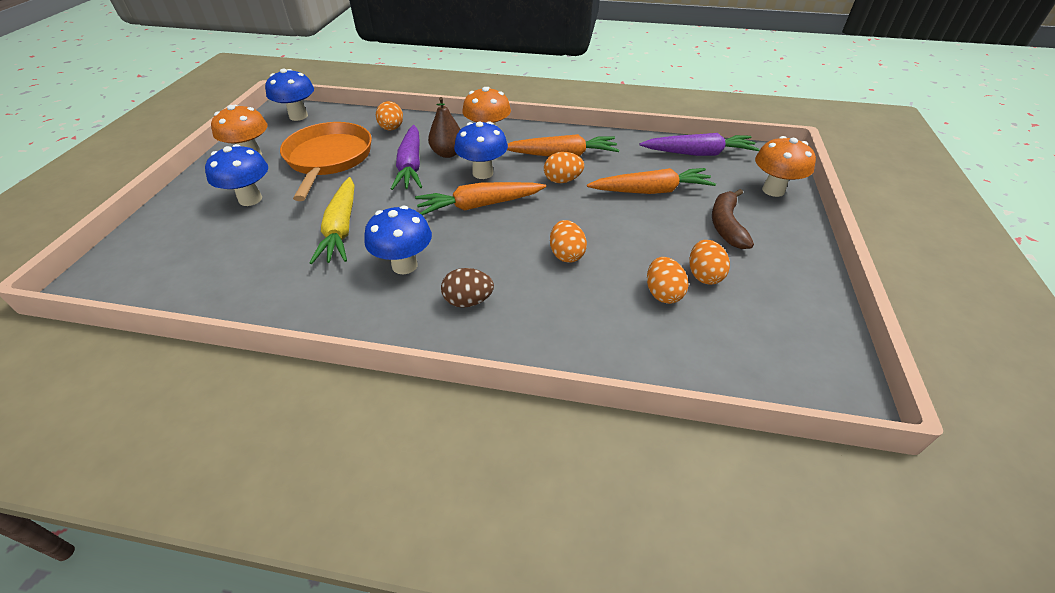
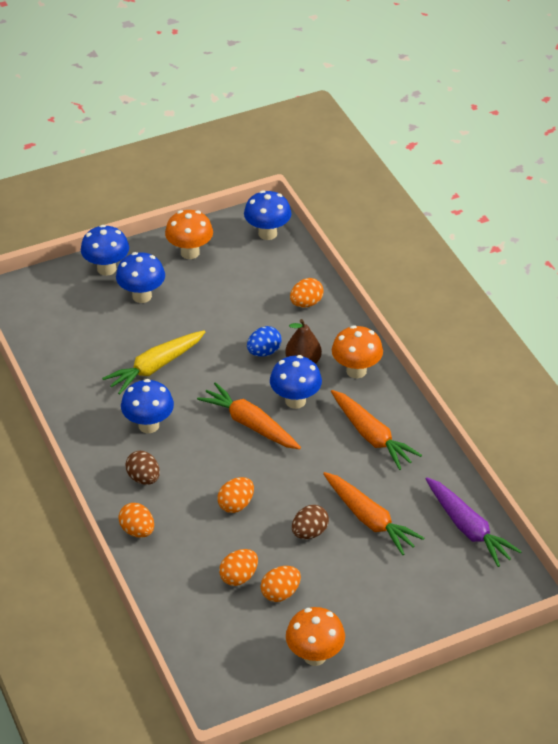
camera: 55 degrees right, 0 degrees up
orange pan [280,122,372,201] -> none
purple carrot [391,125,422,190] -> blue egg [247,326,282,357]
orange egg [544,152,584,183] -> orange egg moved to [118,503,154,538]
brown banana [712,189,754,249] -> none
orange mushroom [755,136,816,197] -> orange mushroom moved to [286,607,345,666]
none -> blue mushroom [81,225,129,276]
none -> brown egg [292,505,329,539]

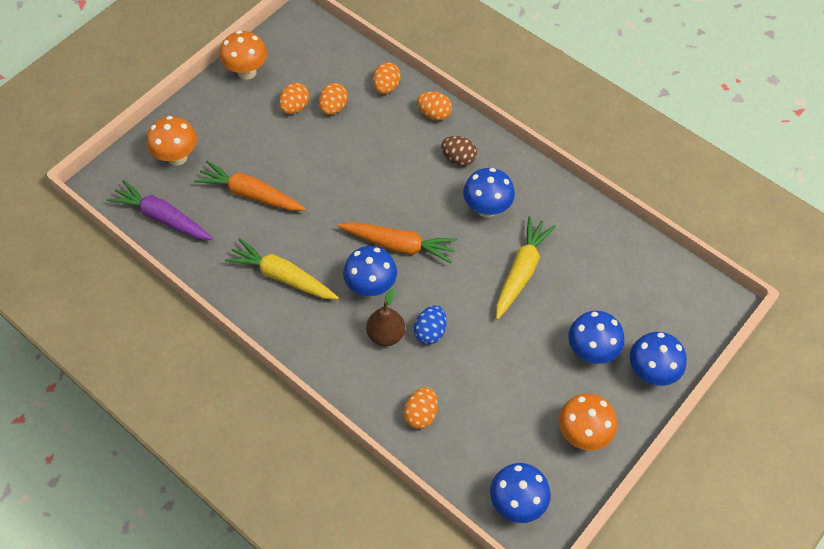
camera: 155 degrees right, 15 degrees up
orange egg [217,477,254,513] -> orange egg moved to [373,62,401,94]
brown egg [292,505,329,539] -> none
orange carrot [331,390,422,470] -> yellow carrot [225,238,339,300]
orange mushroom [332,325,383,378] -> orange mushroom moved to [147,116,197,166]

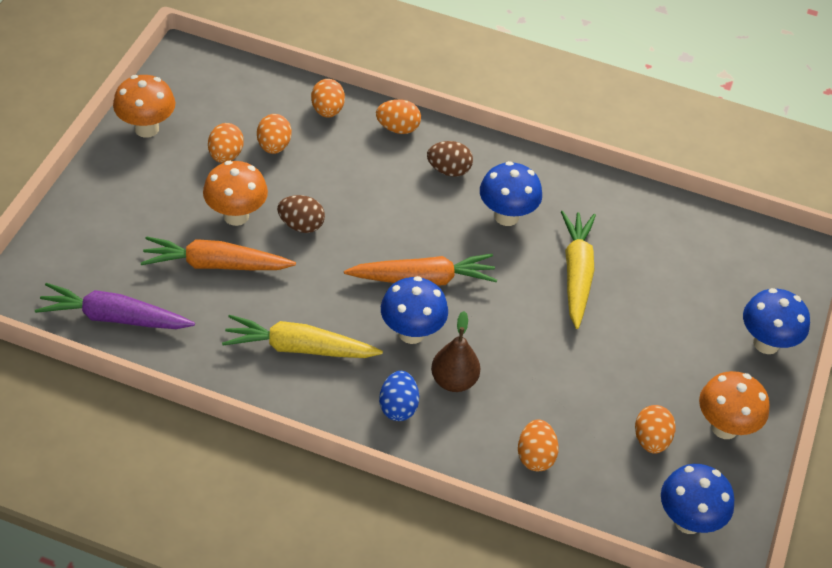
camera: 25 degrees left, 10 degrees down
orange mushroom [147,116,197,166] -> orange mushroom moved to [203,161,268,226]
blue egg [414,305,447,344] -> blue egg moved to [379,371,419,421]
blue mushroom [568,311,624,364] -> none
none -> brown egg [277,195,325,233]
none -> orange egg [635,405,675,454]

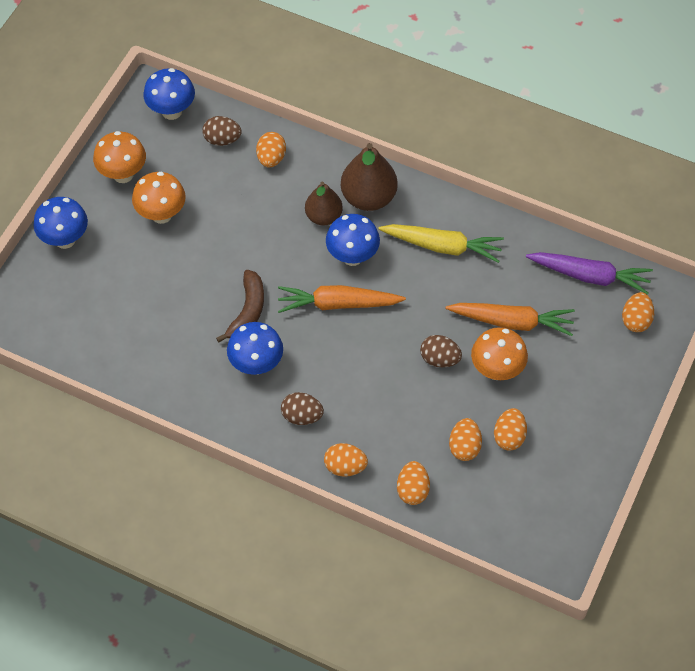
camera: 170 degrees left, 10 degrees up
orange mushroom [113,75,175,138] -> orange mushroom moved to [132,172,186,224]
blue egg [379,371,419,421] -> brown pear [341,143,398,211]
yellow carrot [561,211,596,329] -> none
orange egg [635,405,675,454] -> orange egg moved to [622,292,654,332]
none -> brown egg [202,116,242,146]
none -> brown banana [216,270,264,343]

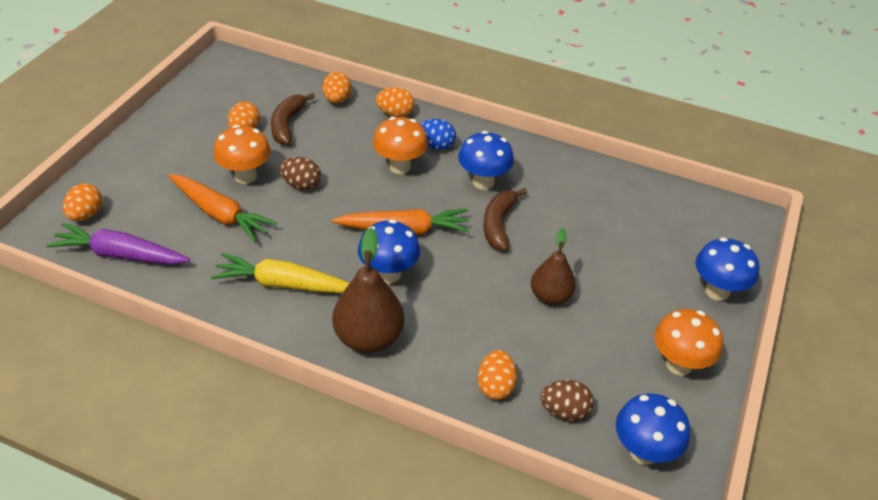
camera: 175 degrees right, 15 degrees down
orange mushroom [132,172,186,224] -> orange mushroom moved to [373,117,428,174]
brown egg [281,392,324,425] -> blue egg [420,119,456,150]
brown pear [305,182,343,226] -> brown pear moved to [531,228,576,305]
orange carrot [446,303,575,336] -> orange carrot turned 150 degrees counterclockwise [168,174,277,242]
orange egg [449,418,482,461] -> brown banana [271,93,315,145]

